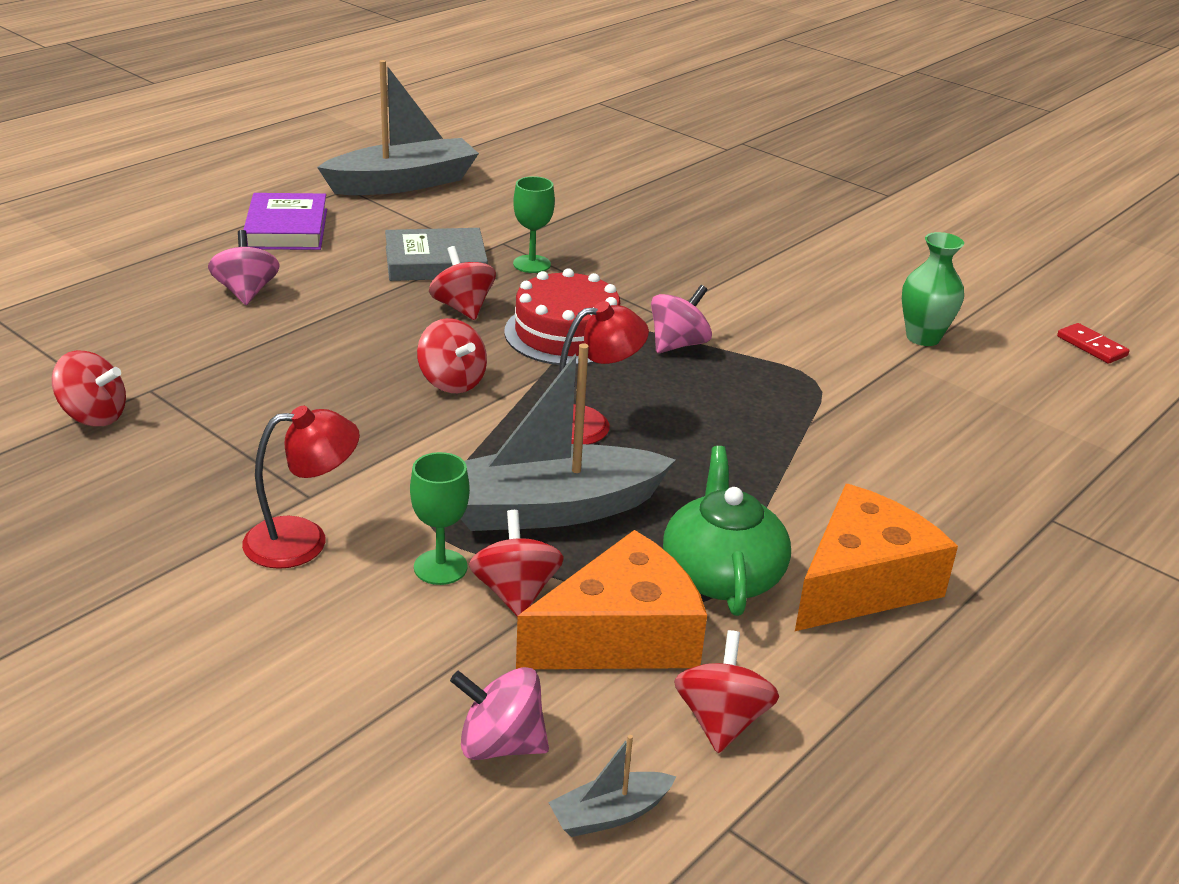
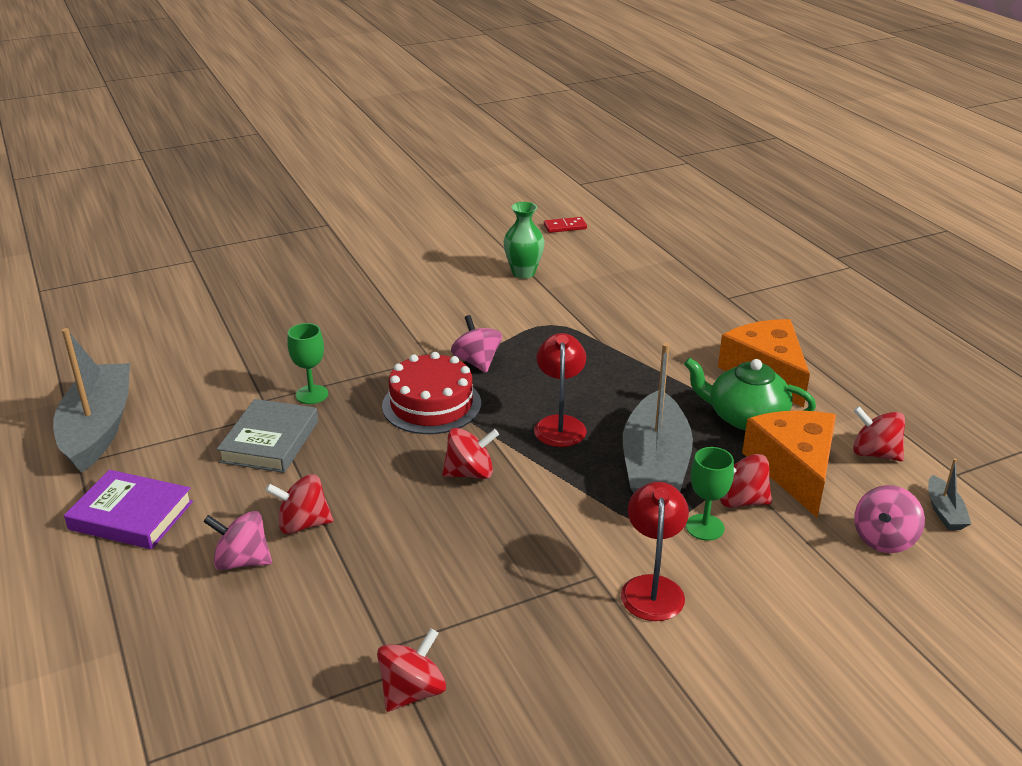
camera: 65 degrees left, 0 degrees up
red spinning top [429,246,496,320] -> red spinning top moved to [265,474,333,534]

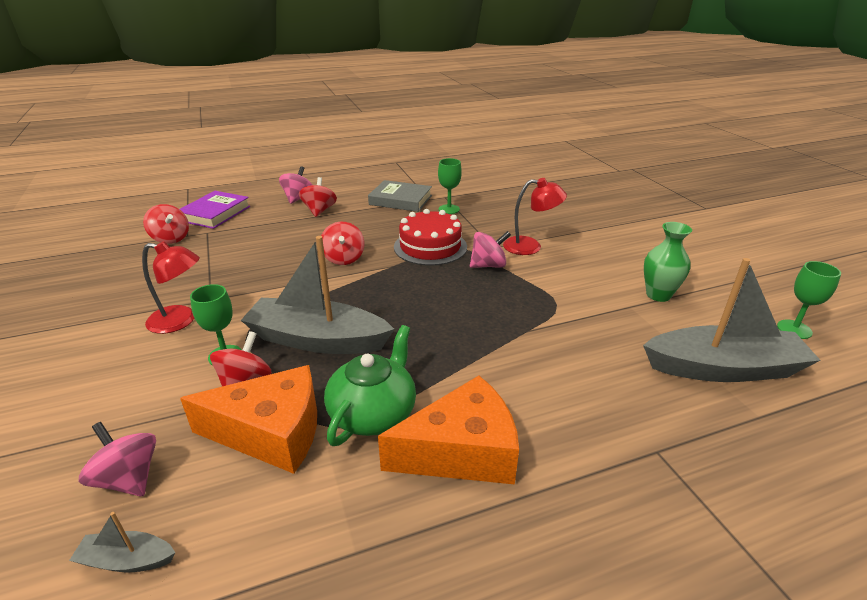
camera: 95 degrees right, 0 degrees up
grey boat [53,328,130,473] -> grey boat moved to [643,258,820,382]
purple book [64,470,193,549] -> purple book moved to [180,191,250,229]
red lamp [534,333,587,447] -> red lamp moved to [503,178,567,255]
red domino [544,217,587,233] -> green goblet [777,261,841,339]
red spinning top [853,406,905,461] -> none

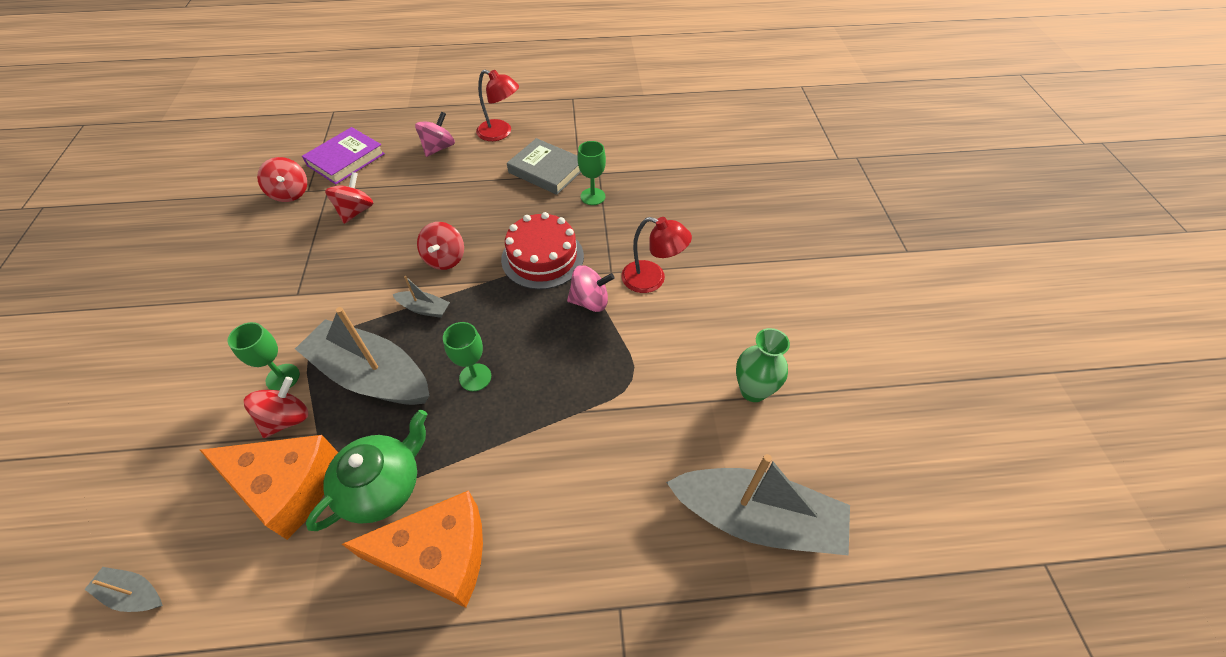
camera: 15 degrees right, 20 degrees up
pink spinning top [79,422,156,496] -> none
red lamp [142,241,200,334] -> red lamp moved to [476,70,519,141]
red spinning top [299,177,337,217] -> red spinning top moved to [325,172,374,224]
green goblet [777,261,841,339] -> green goblet moved to [443,322,491,391]
none -> grey boat [393,276,450,318]

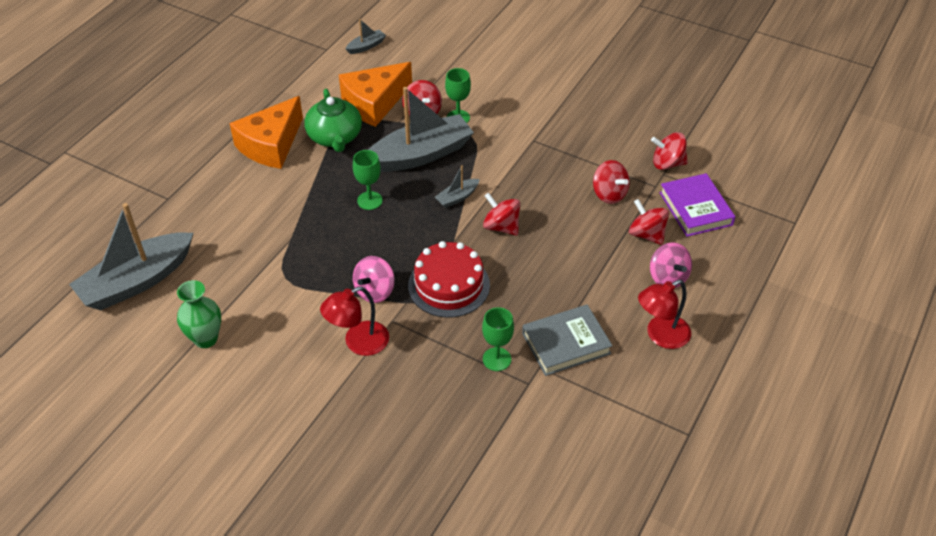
camera: 125 degrees right, 5 degrees down
none -> red spinning top [629,199,669,245]

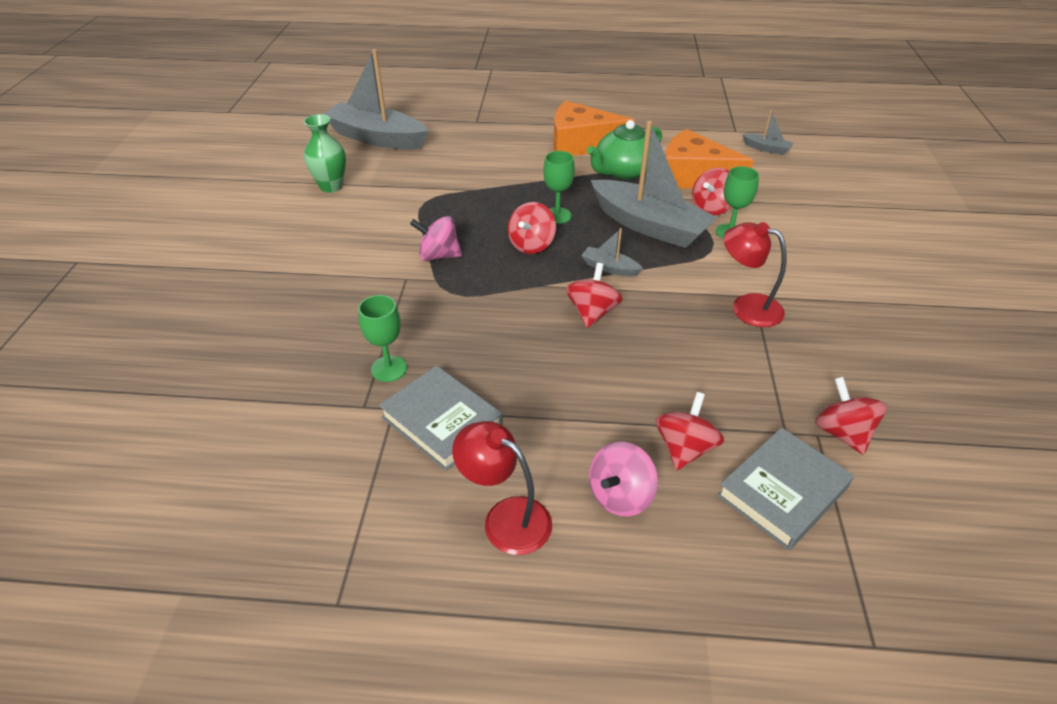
camera: 65 degrees right, 5 degrees down
red lamp [320,287,389,356] -> red lamp moved to [723,222,786,327]
red cake [408,241,490,318] -> none
red spinning top [593,160,630,204] -> red spinning top moved to [508,202,556,254]
purple book [659,173,735,237] -> grey book [717,427,854,550]

